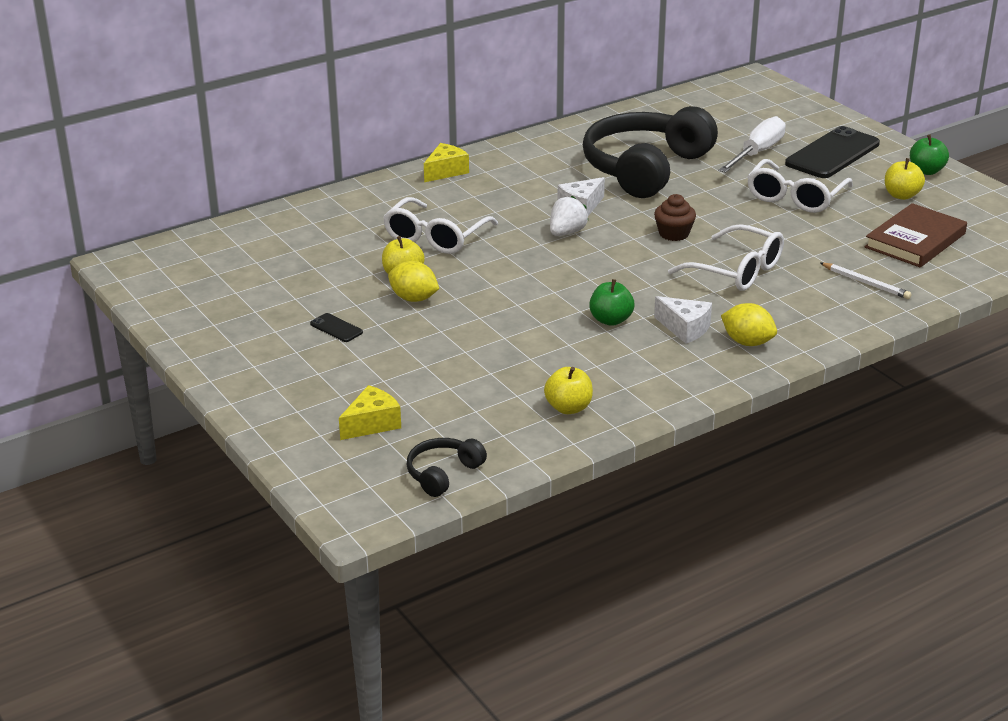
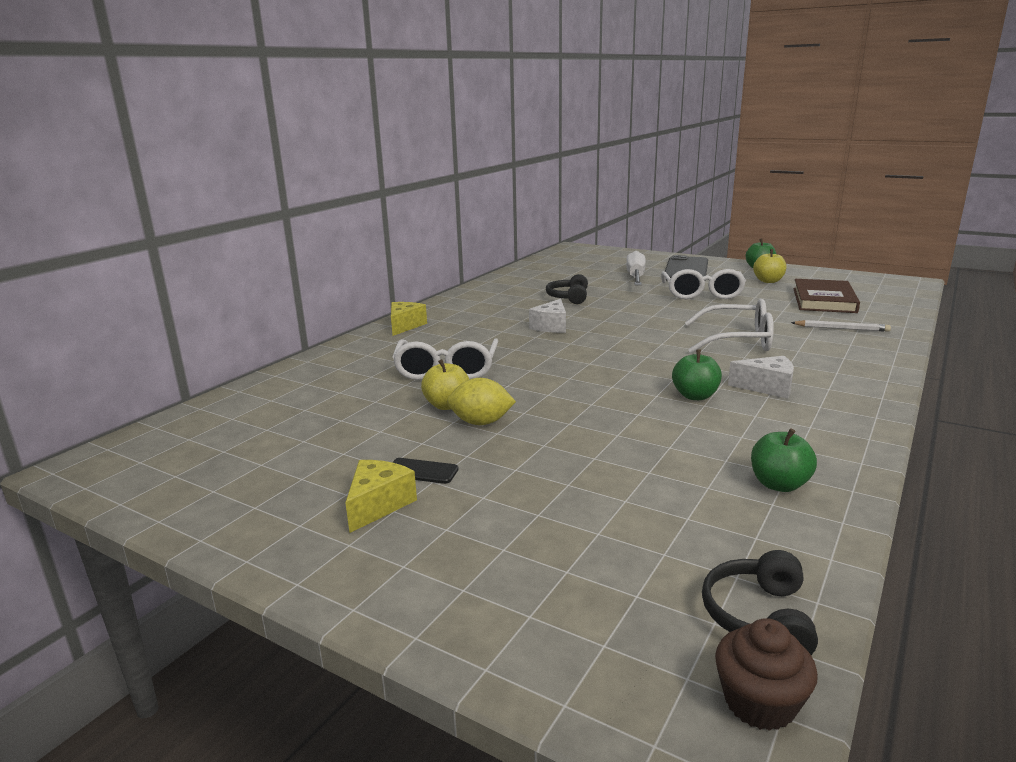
camera: 25 degrees left, 10 degrees down
yellow cheese [339,385,401,440] -> yellow cheese moved to [345,460,417,533]
yellow apple [544,367,593,414] -> green apple [751,428,817,492]
white strawberry [550,196,589,236] -> none
black headphones [583,106,718,198] -> black headphones [546,274,588,304], size x0.43
brown cupcake [654,194,696,241] -> brown cupcake moved to [715,618,818,731]
yellow lemon [721,303,777,346] -> none

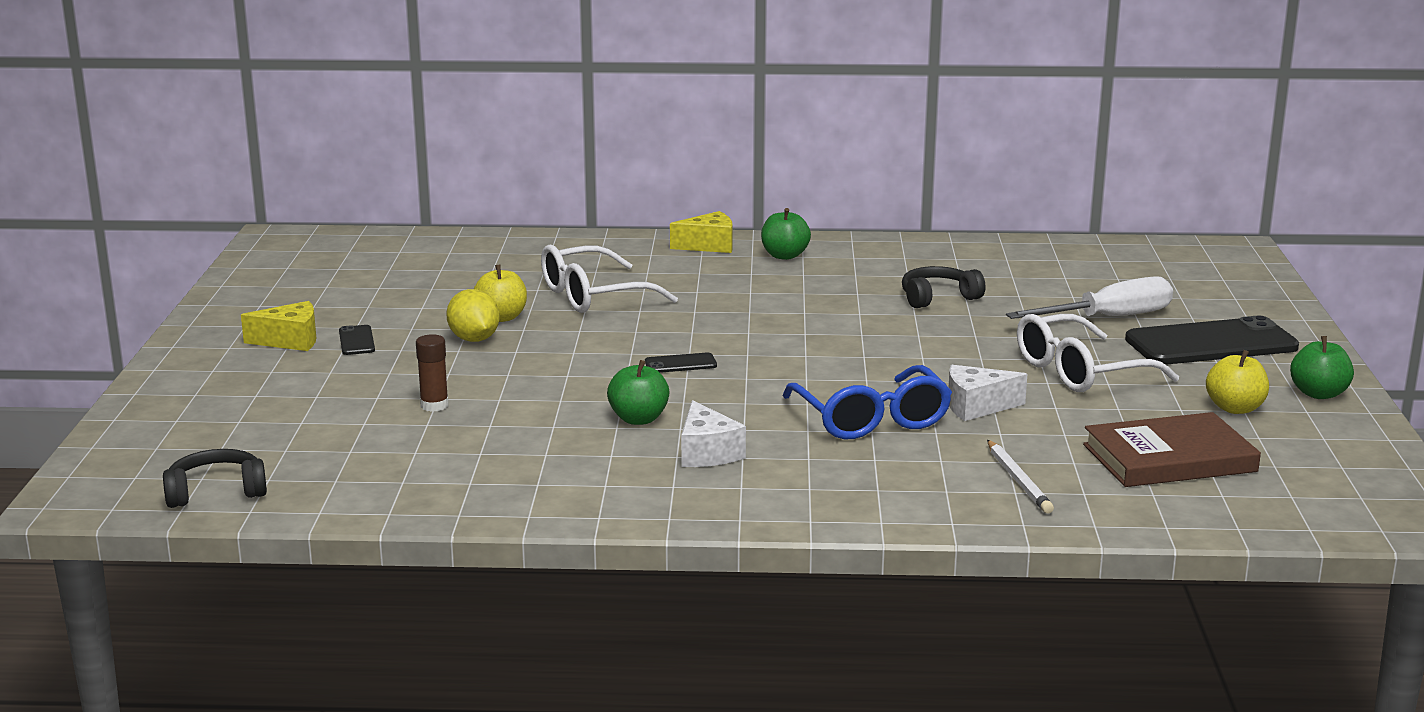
camera: 60 degrees right, 0 degrees up
white cheese [529,299,566,333] -> white cheese moved to [949,365,1027,421]
white glasses [685,299,774,353] -> blue glasses [783,365,952,439]
brown cupcake [715,618,818,731] -> none
green apple [751,428,817,492] -> green apple moved to [761,208,811,260]
none -> brown glue stick [416,334,449,412]
none -> black phone [645,352,717,373]

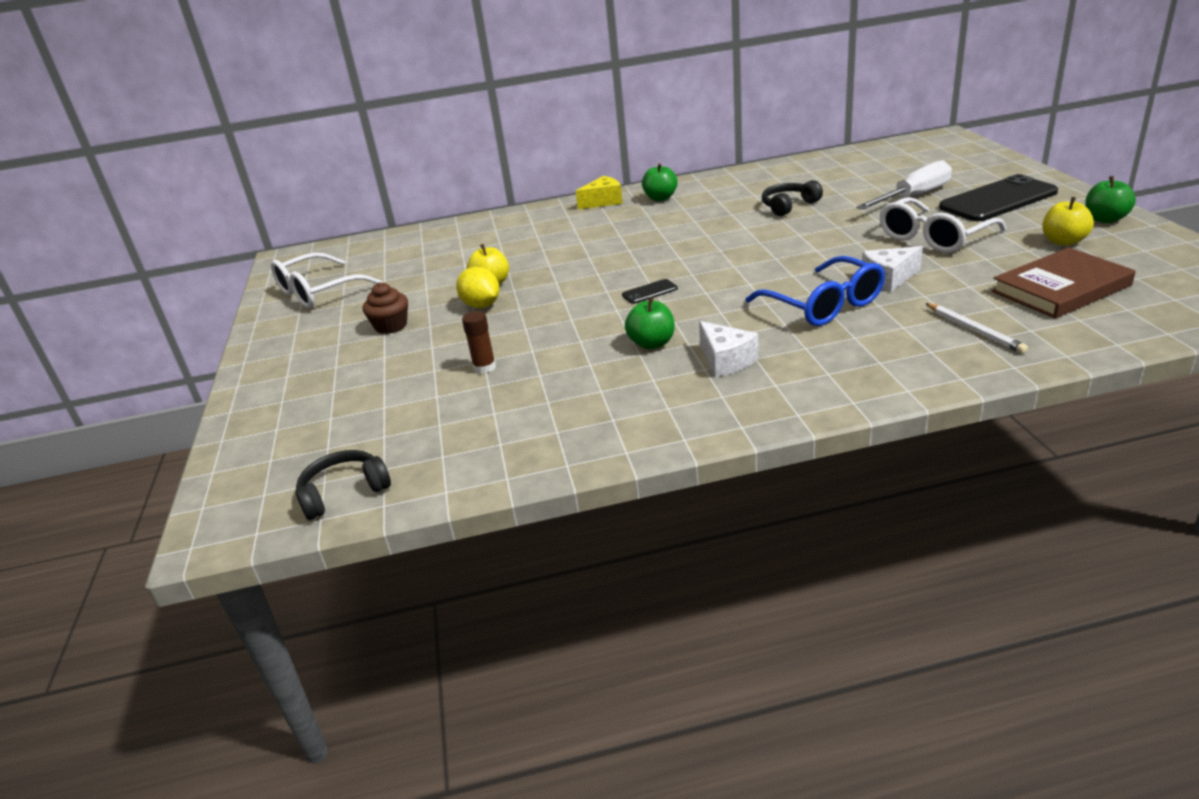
camera: 10 degrees left, 10 degrees up
yellow cheese [241,301,316,351] -> none
black phone [339,325,375,355] -> brown cupcake [363,282,408,334]
white glasses [541,245,678,313] -> white glasses moved to [271,253,383,308]

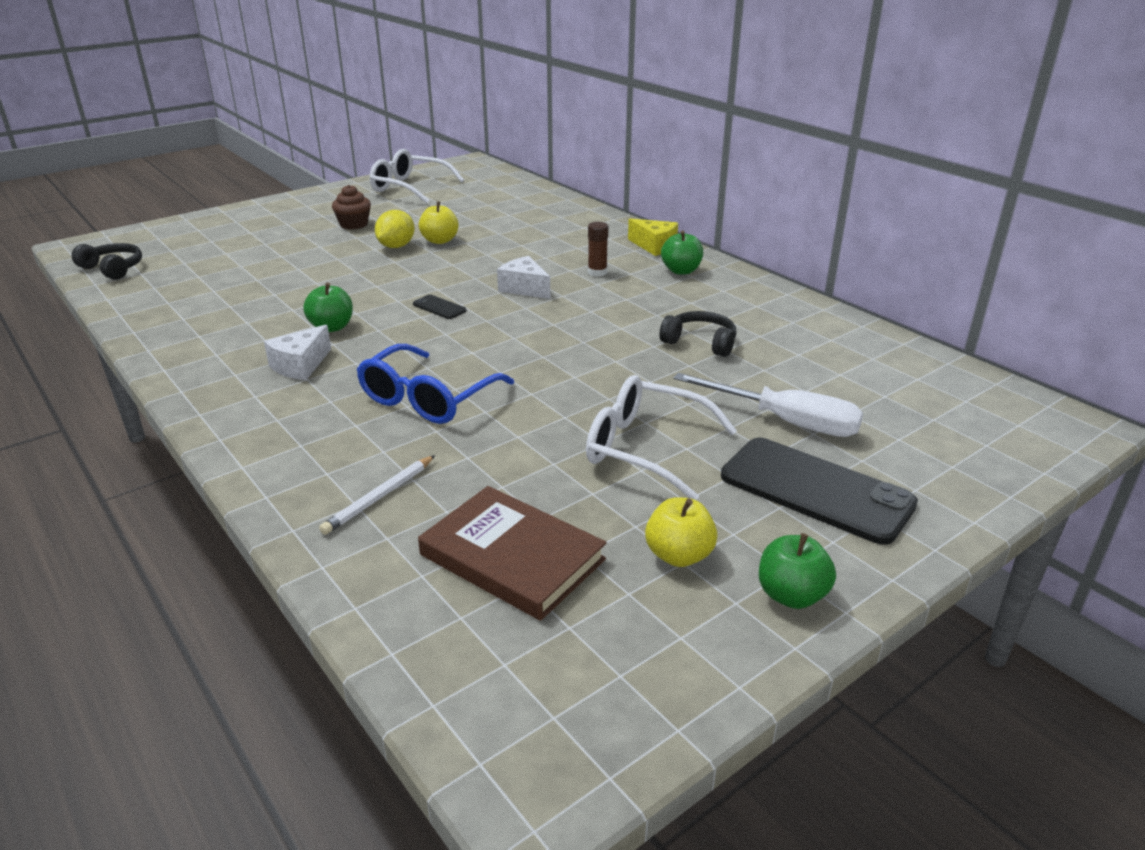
camera: 60 degrees right, 0 degrees up
brown glue stick [462,311,496,374] -> brown glue stick moved to [588,222,609,277]
white cheese [862,246,923,292] -> white cheese moved to [497,256,550,299]

